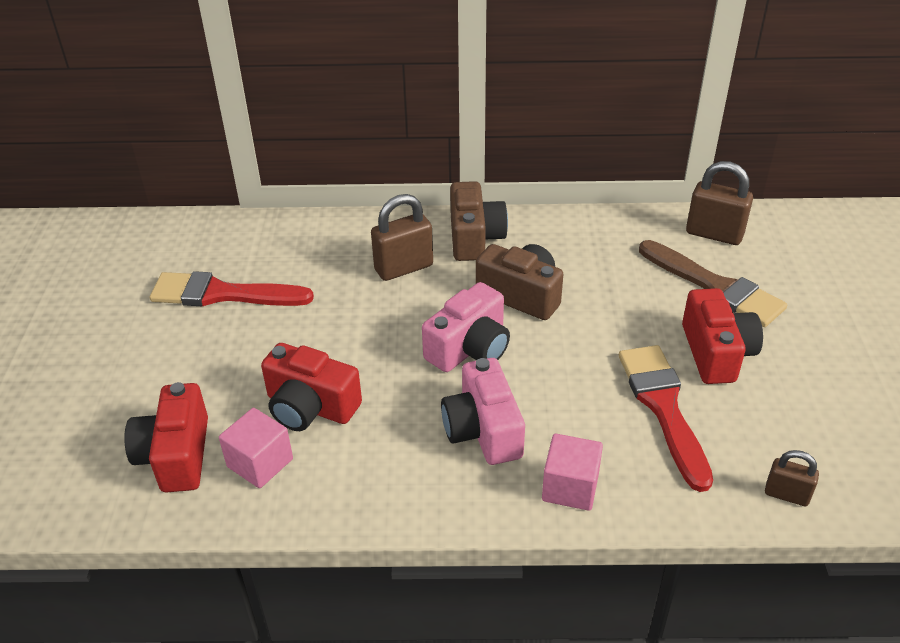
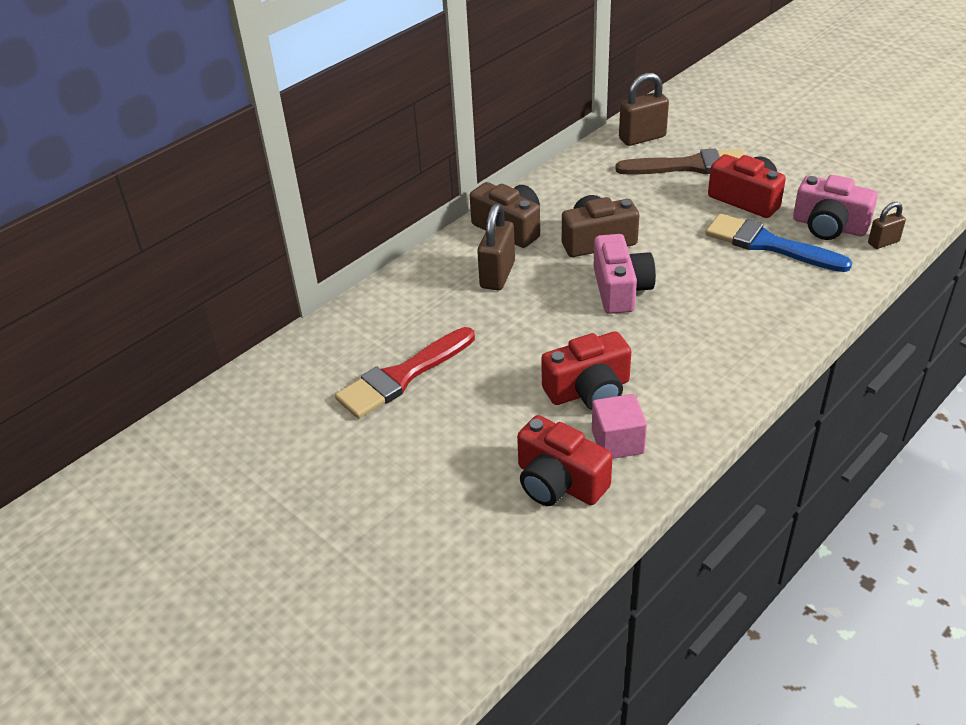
camera: 45 degrees left, 0 degrees up
pink camera [441,358,525,465] -> pink camera moved to [793,175,878,240]
pink cube [542,434,603,511] -> none
red brush [619,345,713,492] -> blue brush [705,213,852,272]

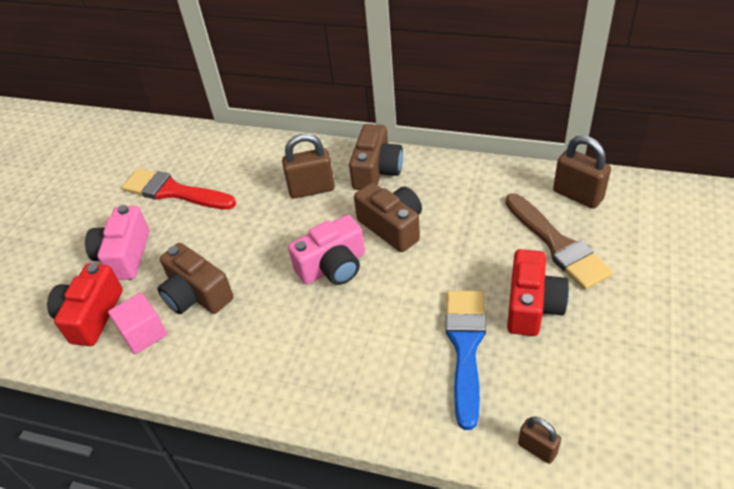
camera: 65 degrees right, 5 degrees up
red camera [541,331,631,410] -> brown camera [157,243,233,314]
pink camera [793,175,878,240] -> pink camera moved to [85,205,149,280]

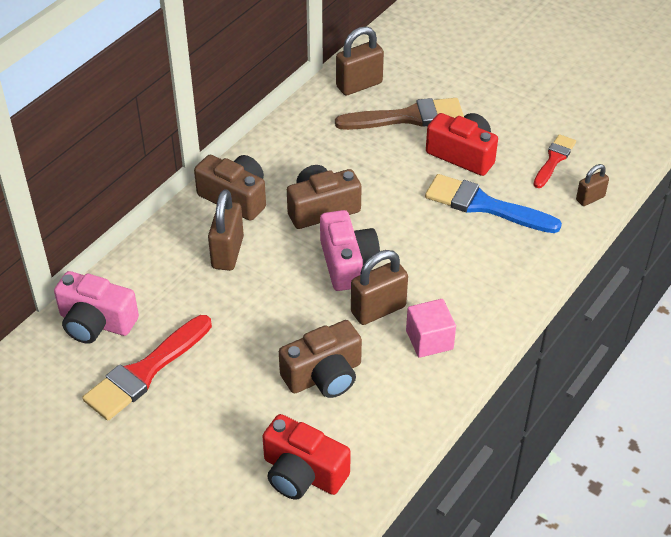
camera: 75 degrees left, 0 degrees up
pink camera [85,205,149,280] -> pink camera moved to [54,271,139,344]
pink cube [108,292,167,354] -> pink cube moved to [406,299,456,358]
none -> brown padlock [351,250,408,325]
none -> red brush [533,134,576,188]

